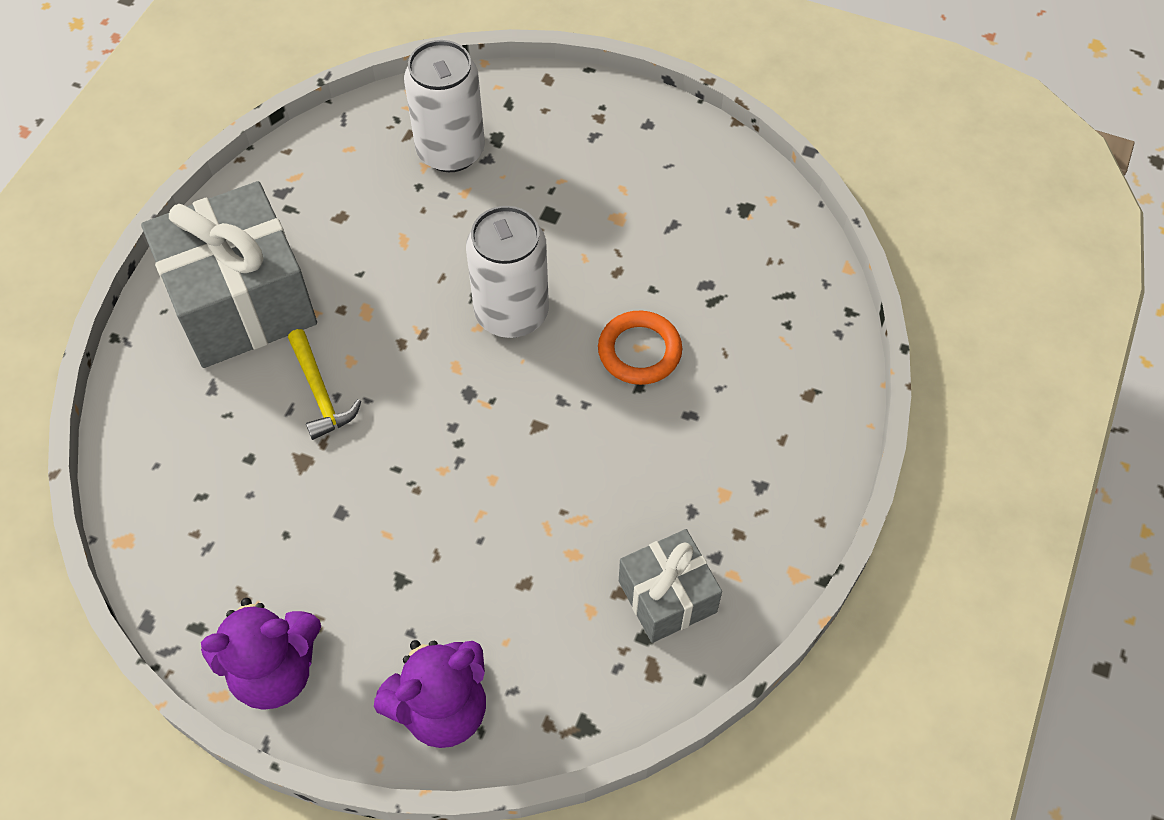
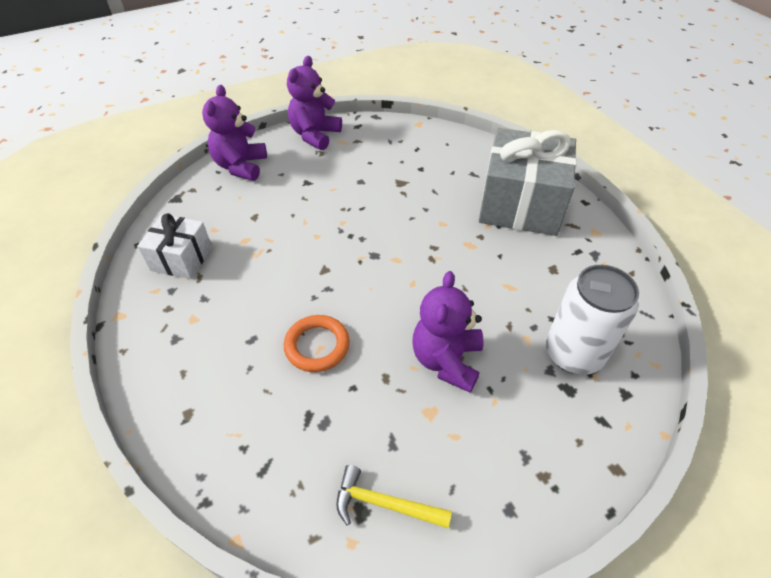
camera: 130 degrees right, 10 degrees down
yellow hammer [288,329,361,440] -> yellow hammer moved to [336,465,452,528]
white can [466,206,549,338] -> none
grey gift [619,529,722,643] -> white gift [137,213,212,279]
none -> purple teddy bear [412,271,484,393]

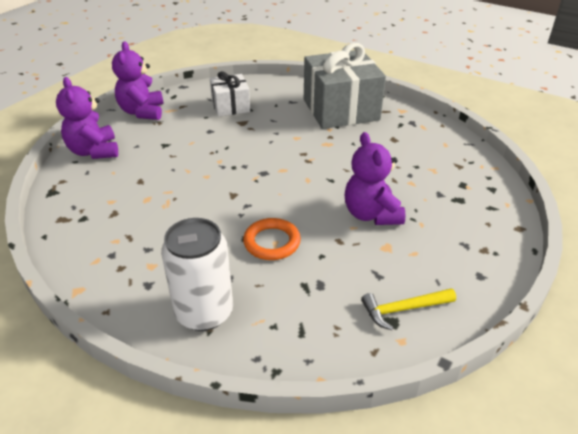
camera: 30 degrees left, 10 degrees down
white gift [137,213,212,279] -> white gift moved to [210,71,250,117]
white can [546,265,639,375] -> white can moved to [161,218,233,331]

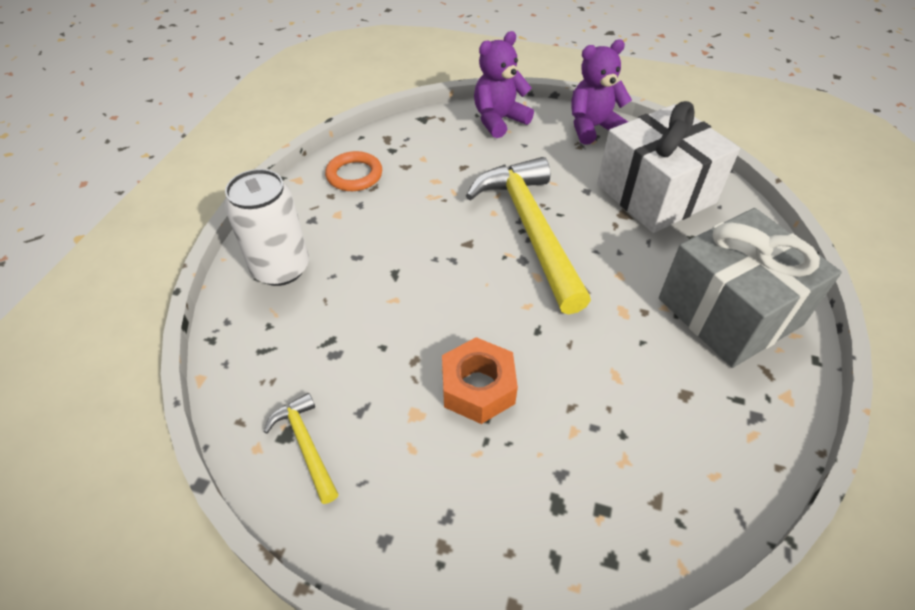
camera: 75 degrees right, 10 degrees up
white gift [210,71,250,117] -> white gift [597,101,740,233], size x1.83
orange ring [243,218,301,260] -> orange ring moved to [325,151,382,191]
purple teddy bear [345,132,405,225] -> orange nut [442,337,518,424]
none -> yellow hammer [466,157,591,315]

